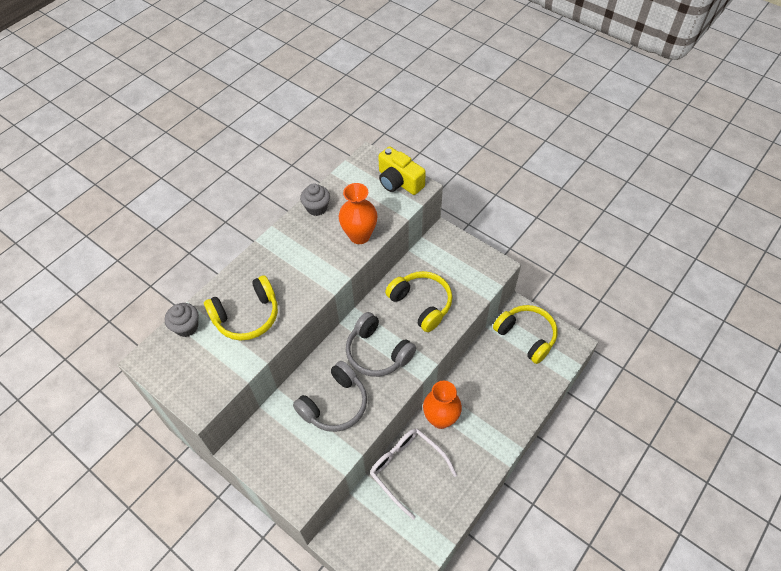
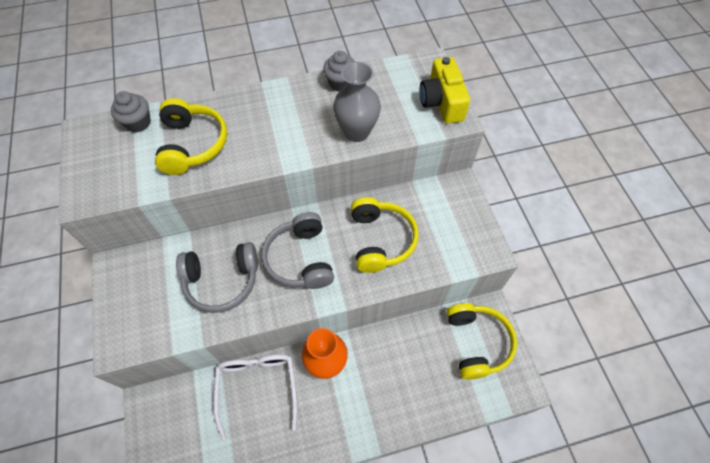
camera: 35 degrees right, 5 degrees up
yellow headphones [204,275,278,341] -> yellow headphones turned 105 degrees counterclockwise [155,98,227,175]
orange vase [339,183,378,244] -> grey vase [333,62,381,142]

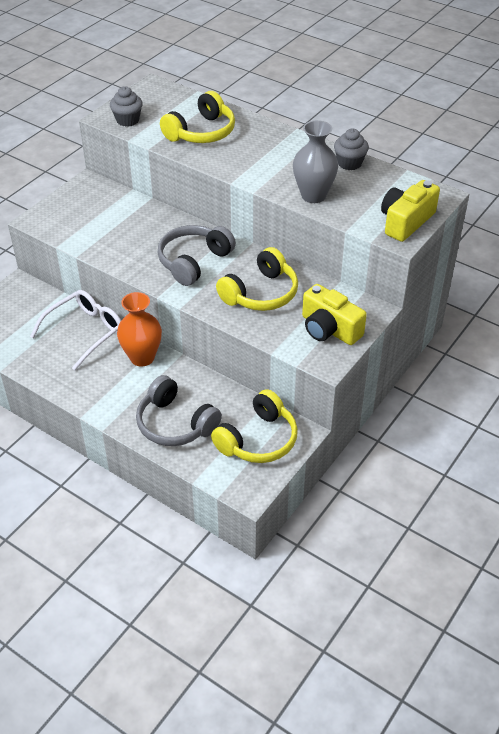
camera: 50 degrees right, 15 degrees down
grey cupcake [111,91,151,133] -> grey cupcake moved to [110,86,143,127]
grey headphones [176,242,258,313] -> grey headphones moved to [136,375,222,446]
none -> yellow camera [302,284,367,345]

